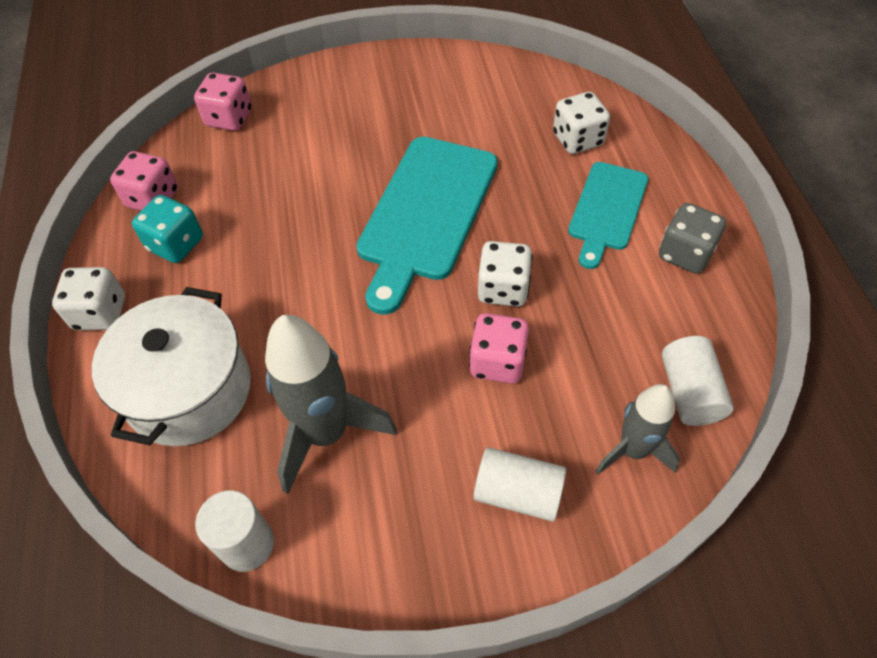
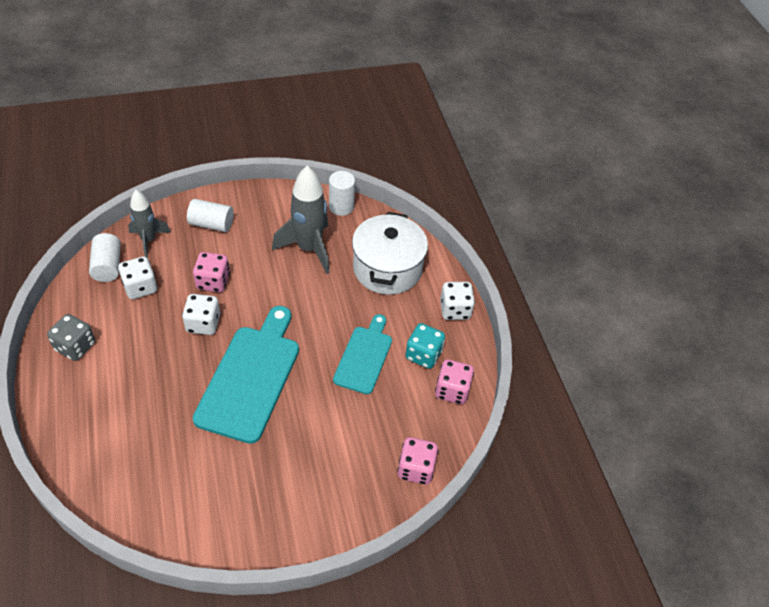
camera: 170 degrees right, 5 degrees down
white dice [553,92,610,154] -> white dice moved to [118,256,157,299]
turquoise cutting board [568,162,648,269] -> turquoise cutting board moved to [333,314,392,394]

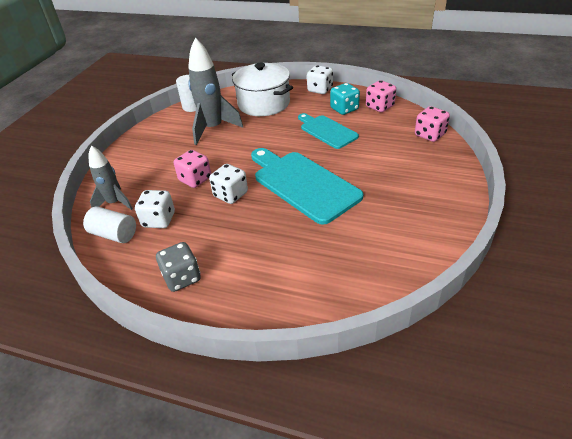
camera: 50 degrees left, 10 degrees down
white cylinder [187,199,234,232] -> none

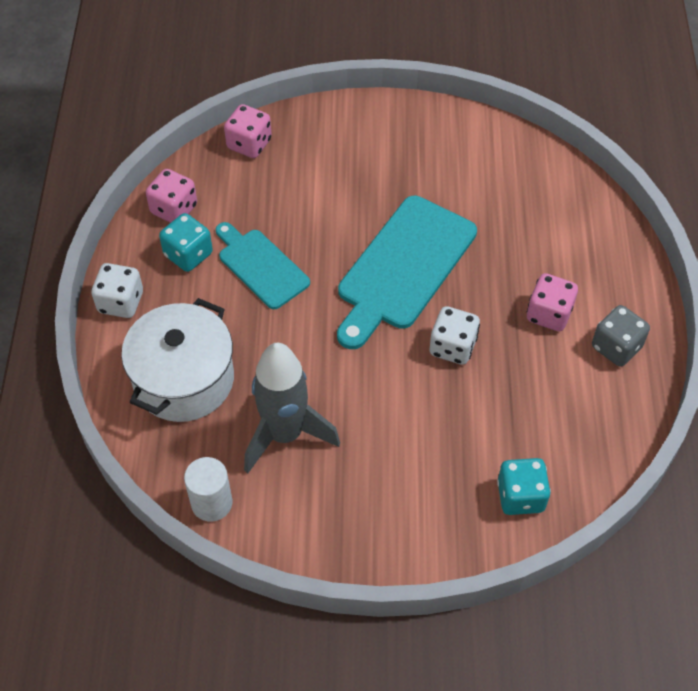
camera: 110 degrees left, 15 degrees up
white cylinder [83,206,136,243] -> none
grey rocket [89,145,133,210] -> turquoise dice [497,458,551,515]
white dice [135,190,175,228] -> none
pink dice [174,150,211,188] -> pink dice moved to [527,273,578,331]
turquoise cutting board [298,113,359,149] -> turquoise cutting board turned 105 degrees clockwise [216,222,310,309]

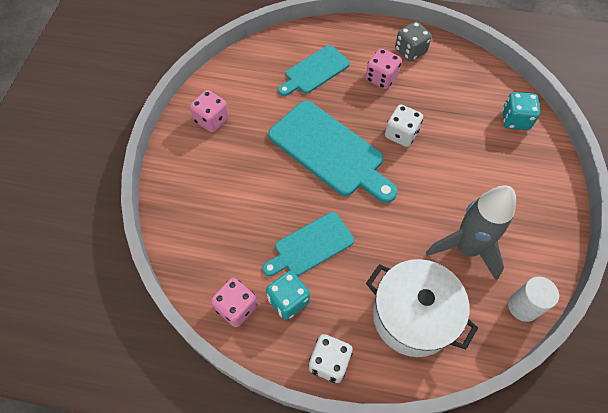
camera: 80 degrees left, 5 degrees up
pink dice [224,104,272,158] -> pink dice moved to [190,90,229,133]
none -> turquoise cutting board [278,45,350,96]

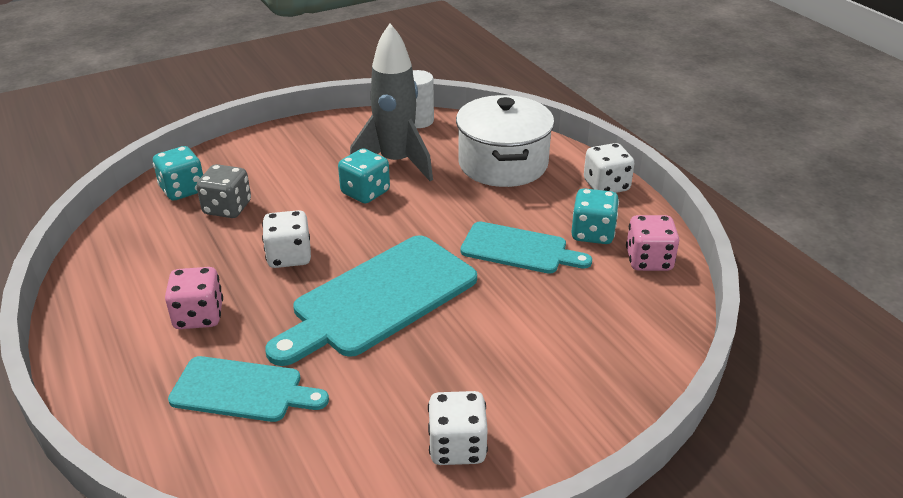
camera: 130 degrees left, 25 degrees down
pink dice [190,90,229,133] -> white dice [428,391,488,465]
turquoise cutting board [268,101,398,203] -> turquoise cutting board turned 135 degrees counterclockwise [265,235,477,366]
grey dice [395,21,432,61] -> grey dice moved to [196,164,251,218]
none -> turquoise dice [338,149,390,203]

